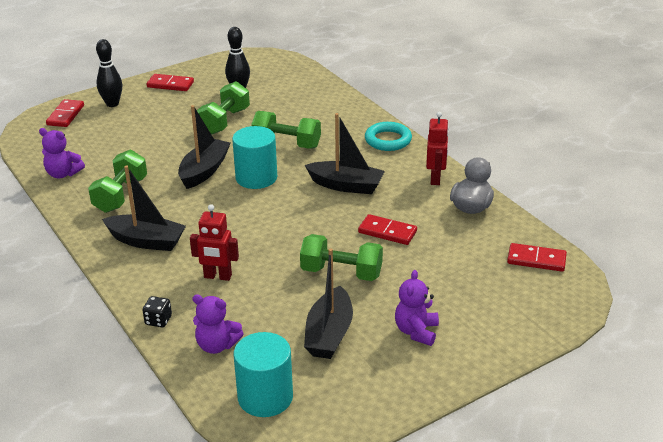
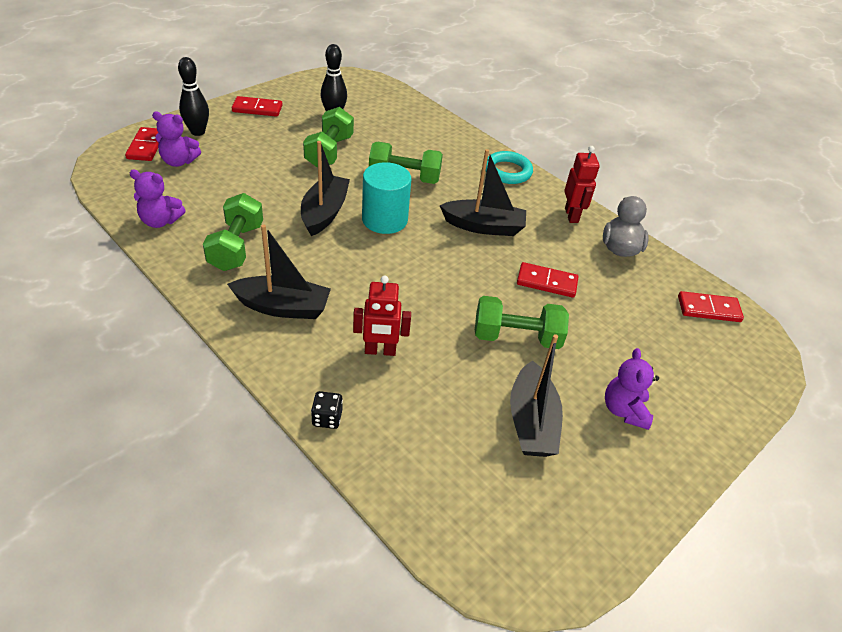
camera: 15 degrees left, 10 degrees up
purple teddy bear [192,294,244,354] -> purple teddy bear moved to [152,112,201,167]
turquoise cylinder [234,332,293,417] -> none

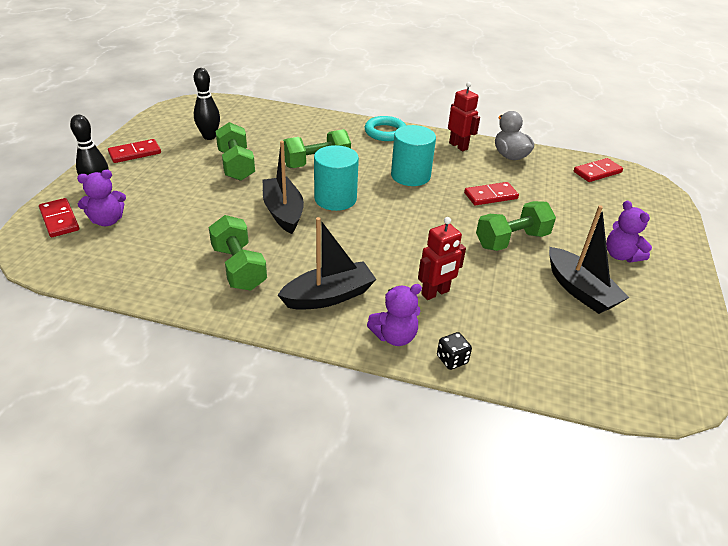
camera: 30 degrees left, 5 degrees down
purple teddy bear [130,170,186,228] -> purple teddy bear moved to [367,284,422,346]
black boat [439,149,526,236] -> turquoise cylinder [391,125,436,186]

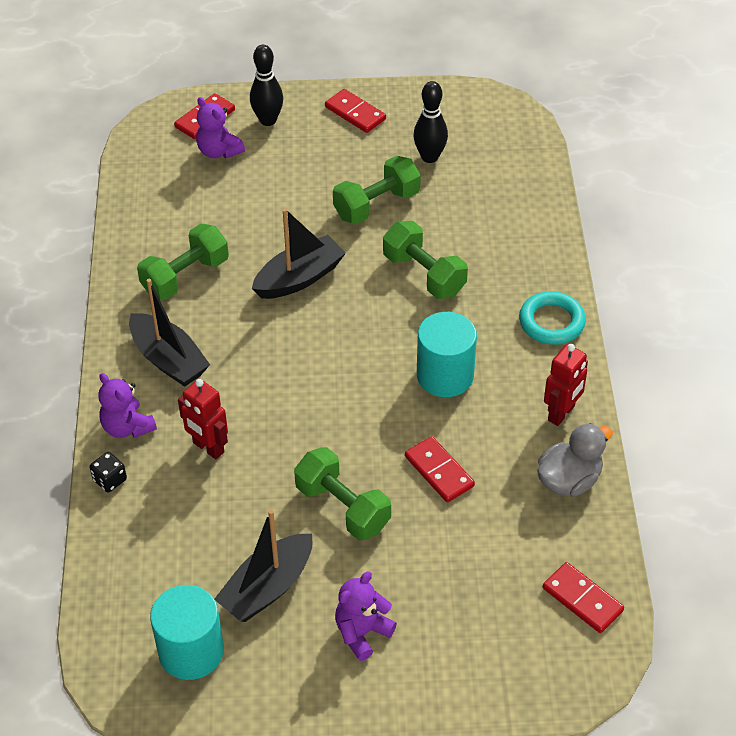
camera: 75 degrees right, 10 degrees up
turquoise cylinder [314,145,359,211] -> turquoise cylinder moved to [150,585,224,680]

